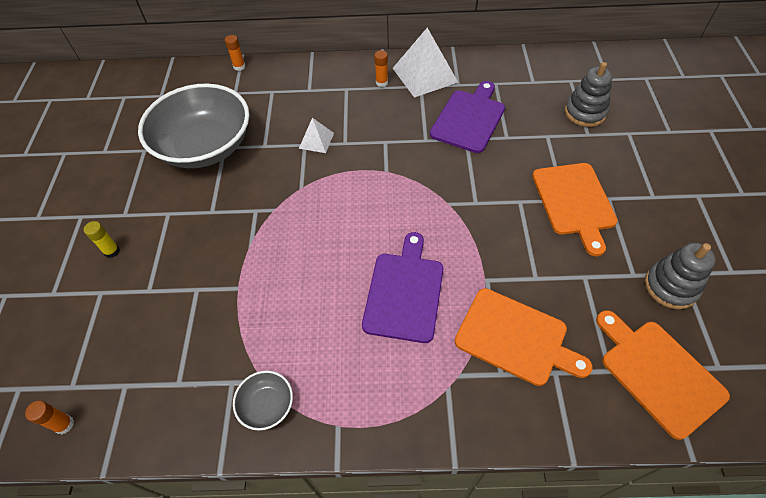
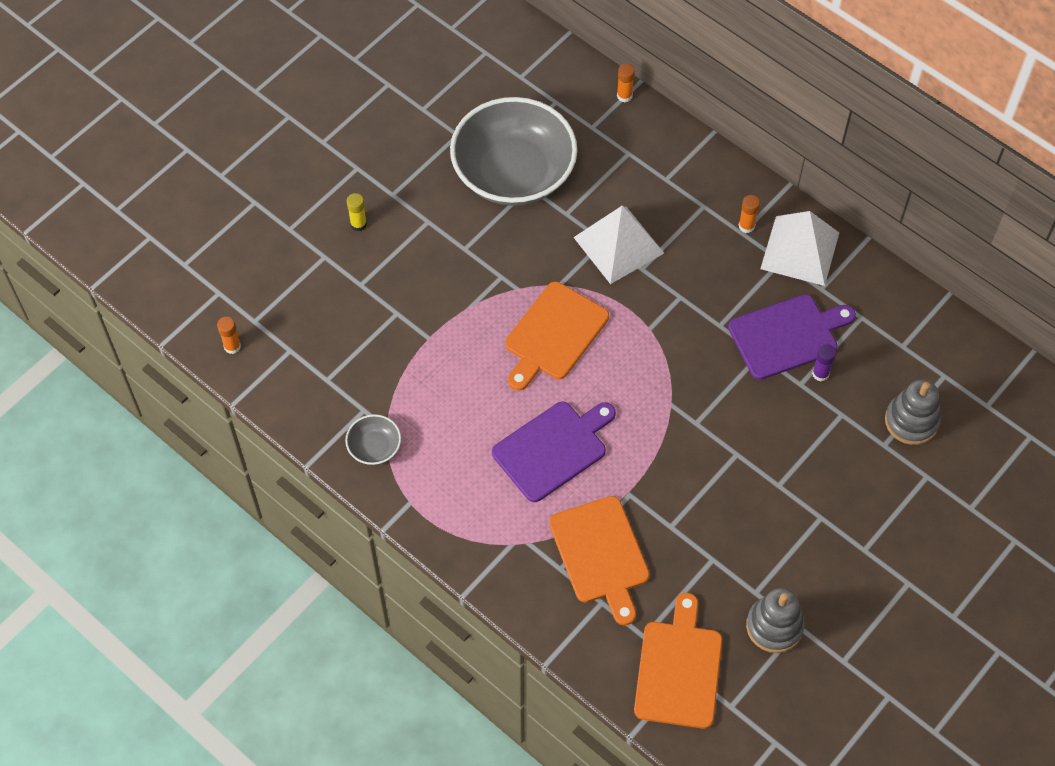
camera: 40 degrees right, 5 degrees up
white pyramid [299,118,334,153] -> white pyramid [573,206,664,284], size x1.89
orange cutting board [532,163,618,256] -> orange cutting board moved to [505,282,609,391]
none -> purple glue stick [812,344,836,381]

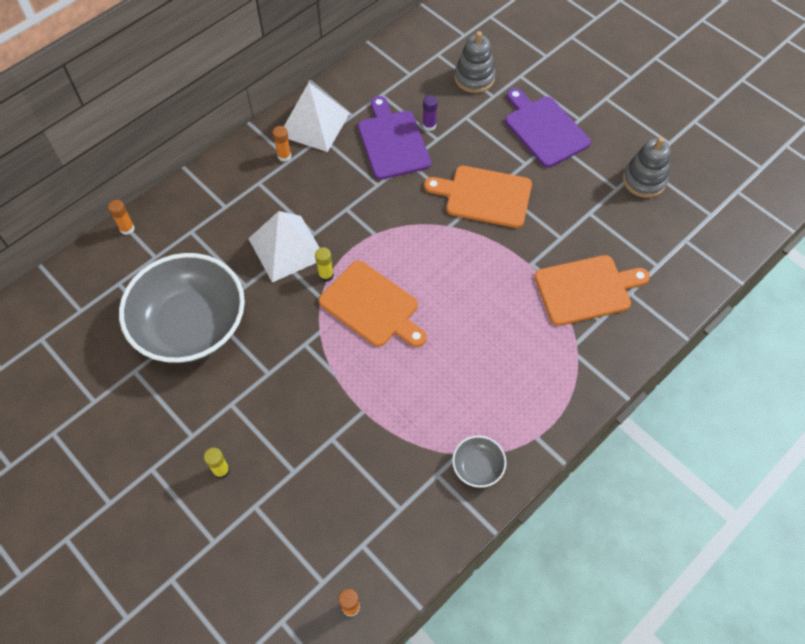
camera: 85 degrees left, 0 degrees up
purple cutting board [492,401,616,502] -> purple cutting board moved to [505,88,591,168]
orange cutting board [634,593,722,729] -> orange cutting board moved to [424,166,532,228]
none -> yellow glue stick [315,247,334,282]

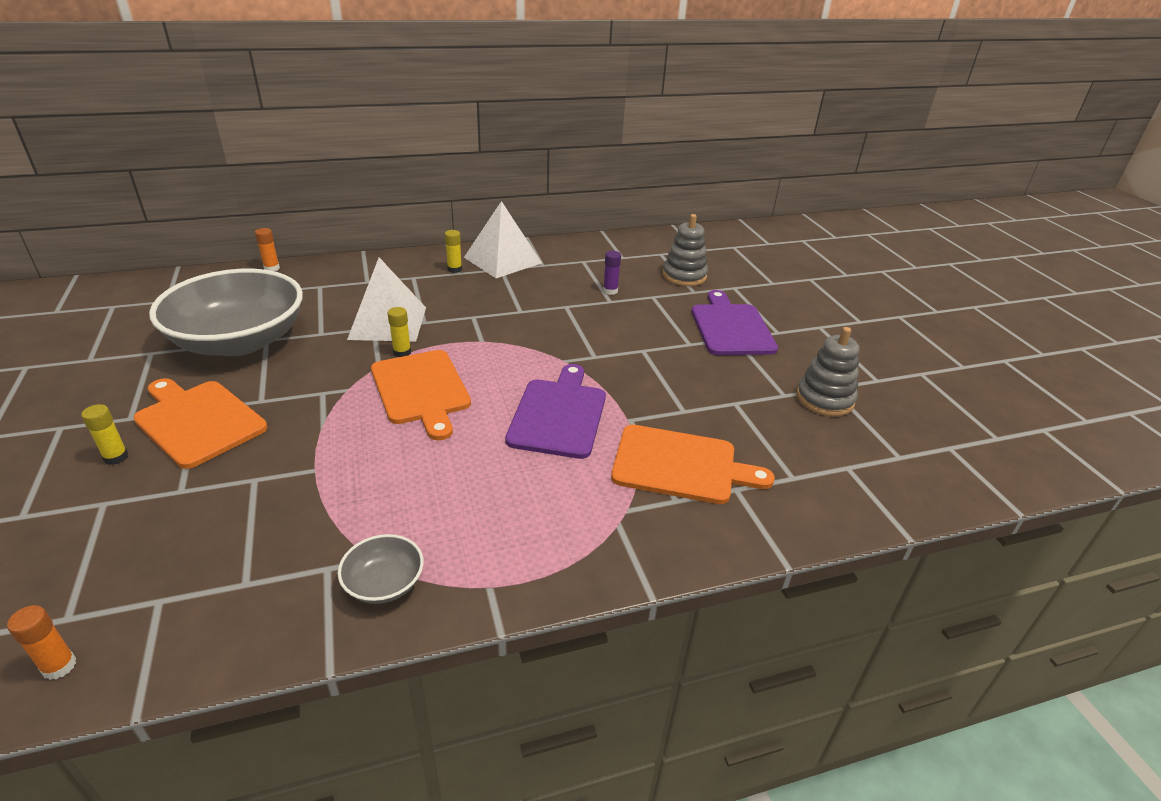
camera: 25 degrees right, 25 degrees down
orange glue stick [272,126,291,162] -> yellow glue stick [445,230,462,273]
purple cutting board [358,96,431,180] -> purple cutting board moved to [505,364,606,459]
orange cutting board [424,166,532,228] -> orange cutting board moved to [133,378,268,469]

